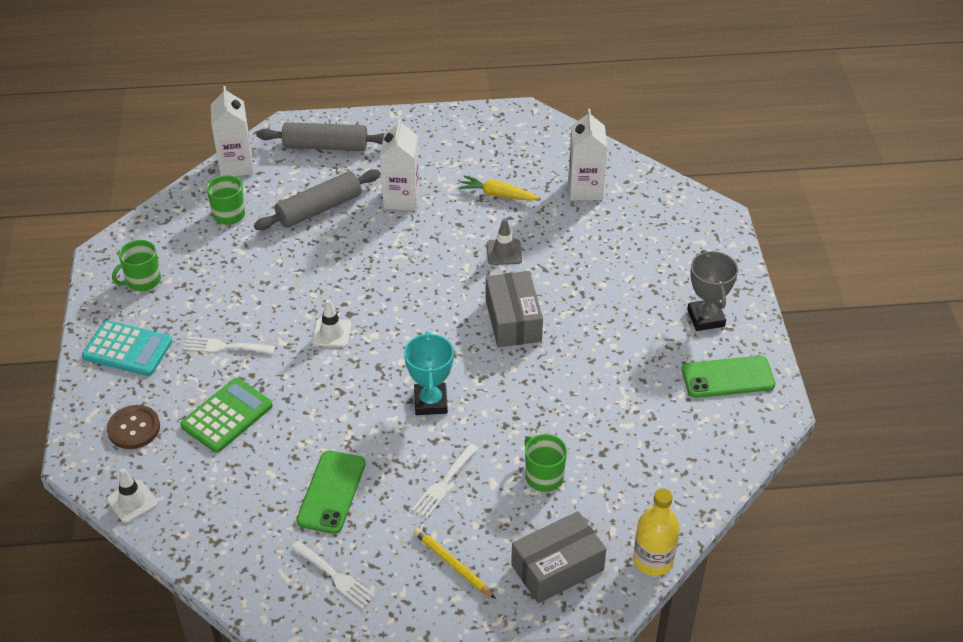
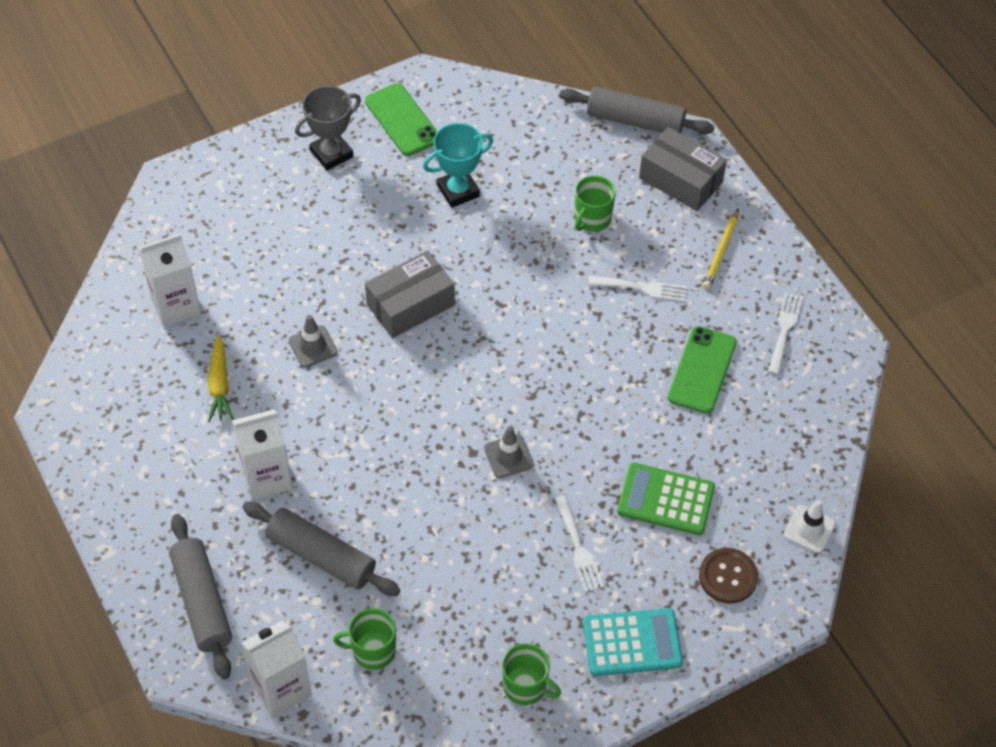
camera: 115 degrees left, 10 degrees up
turquoise calculator [82,320,173,376] -> turquoise calculator turned 90 degrees clockwise [583,608,683,676]
green phone [296,450,366,534] -> green phone turned 60 degrees counterclockwise [668,326,736,414]
white traffic cone [312,299,351,348] -> grey traffic cone [484,426,534,478]
turquoise trophy [404,331,454,415] -> turquoise trophy moved to [423,123,493,208]
yellow bottle [633,488,680,576] -> grey rolling pin [559,86,714,134]

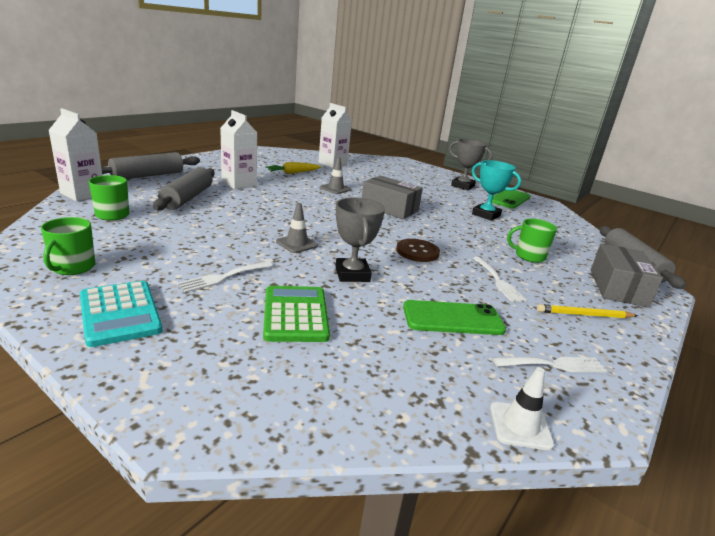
camera: 65 degrees right, 30 degrees down
brown button [699,548,758,604] -> brown button moved to [396,239,440,262]
white traffic cone [784,500,836,553] -> white traffic cone moved to [490,367,554,450]
none -> grey trophy [335,197,385,282]

